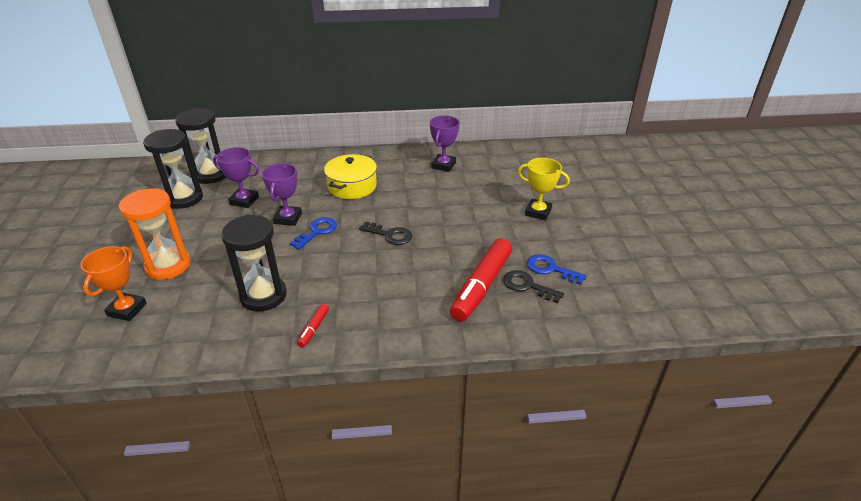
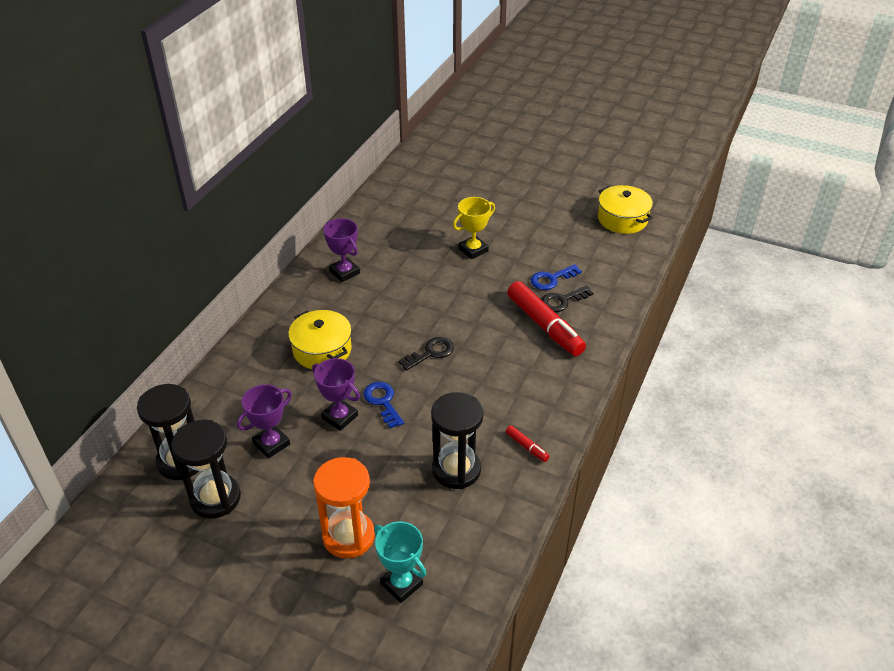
camera: 60 degrees left, 5 degrees up
orange trophy [81,246,147,321] -> turquoise trophy [374,522,426,603]
none -> yellow pot [598,185,653,234]

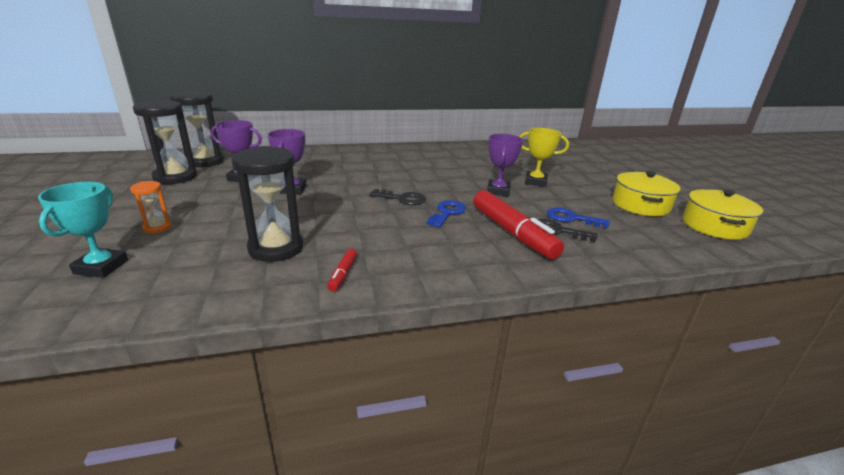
camera: 50 degrees right, 15 degrees down
yellow pot [288,310,352,369] -> yellow pot moved to [613,171,681,216]
orange hourglass [313,457,375,558] -> orange hourglass [130,181,171,233], size x0.50
purple trophy [323,218,360,282] -> purple trophy moved to [487,134,523,197]
blue key [363,382,404,428] -> blue key moved to [427,200,466,228]
red marker [507,281,586,356] -> red marker turned 45 degrees counterclockwise [473,190,564,259]

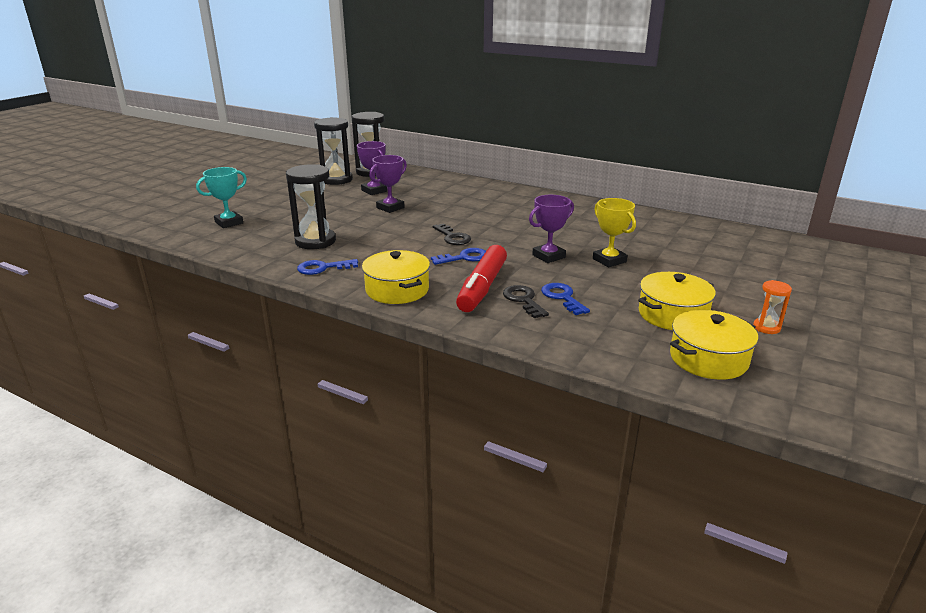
camera: 45 degrees right, 0 degrees up
orange hourglass [130,181,171,233] -> orange hourglass moved to [753,280,792,334]
red marker [327,249,357,291] -> blue key [297,259,358,275]
none -> yellow pot [362,250,430,304]

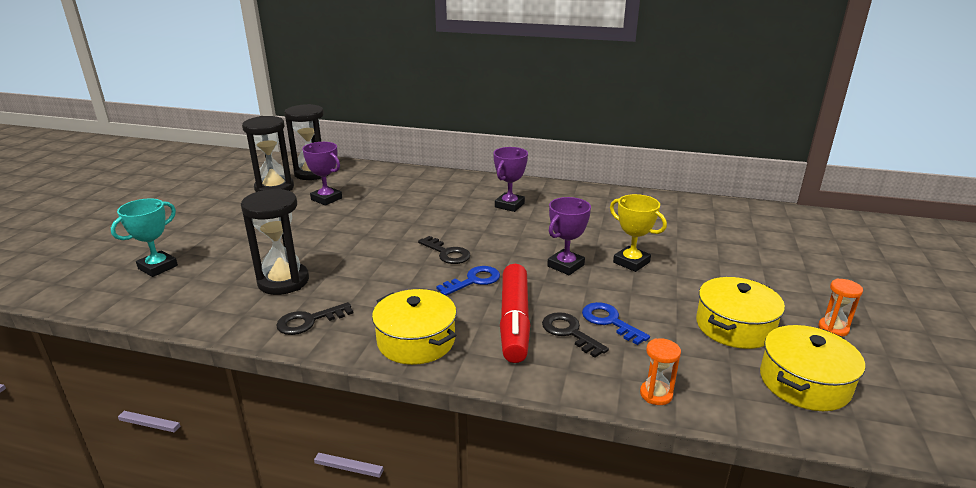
camera: 15 degrees left, 0 degrees up
blue key [297,259,358,275] -> black key [276,302,353,335]
purple trophy [369,155,407,213] -> purple trophy moved to [493,147,528,212]
none -> orange hourglass [640,338,681,405]

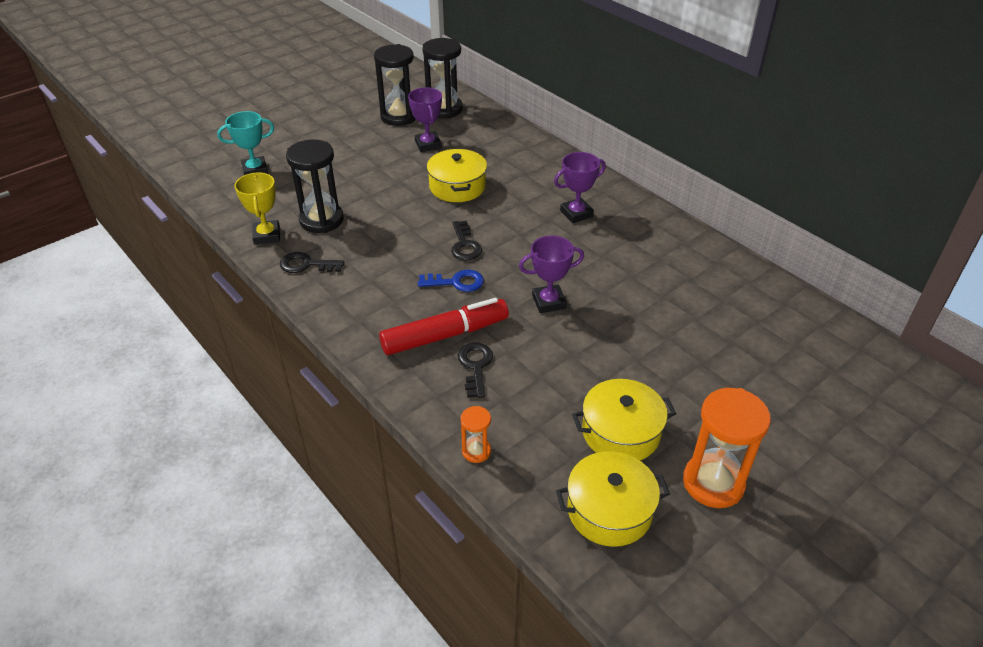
camera: 35 degrees right, 15 degrees up
yellow pot [372,289,457,365] -> yellow pot moved to [427,148,487,202]
red marker [500,264,530,363] -> red marker turned 150 degrees counterclockwise [379,298,509,355]
blue key [582,302,650,345] -> none
yellow trophy [610,194,667,272] -> yellow trophy moved to [234,172,280,244]
orange hourglass [819,279,863,337] -> orange hourglass [683,388,771,508], size x2.01

